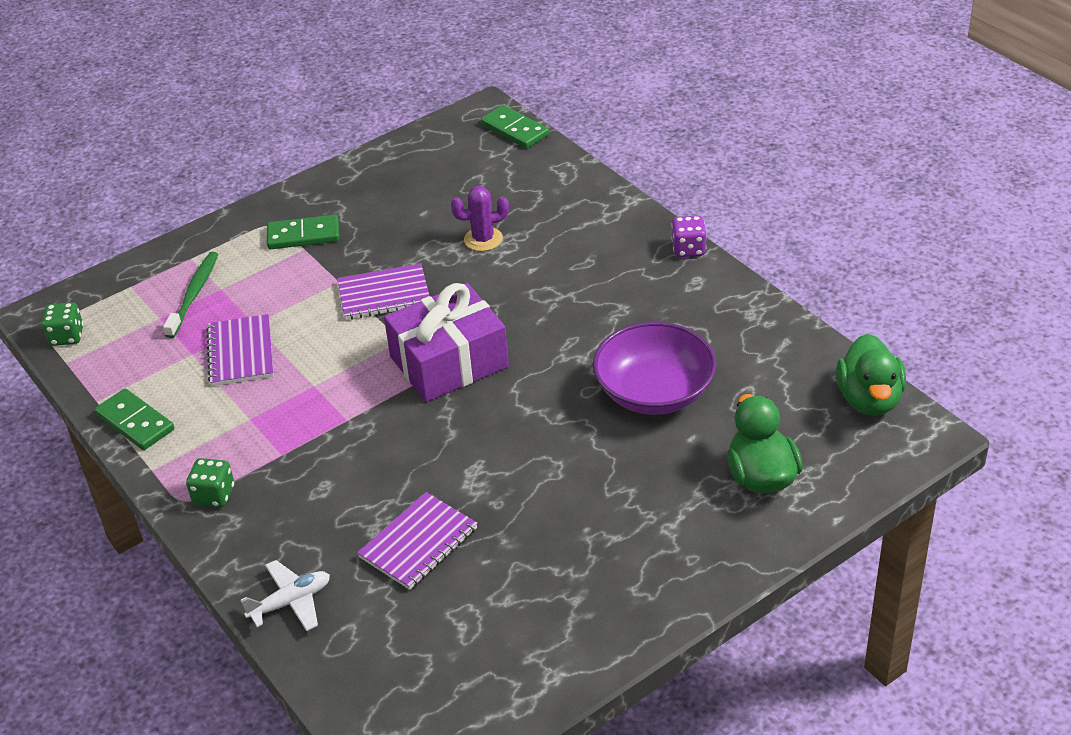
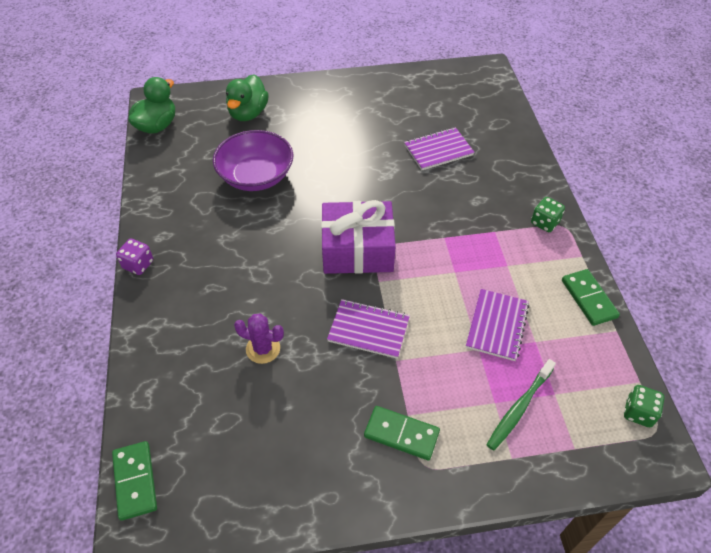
camera: 155 degrees left, 10 degrees up
white plane [241,560,330,631] -> none

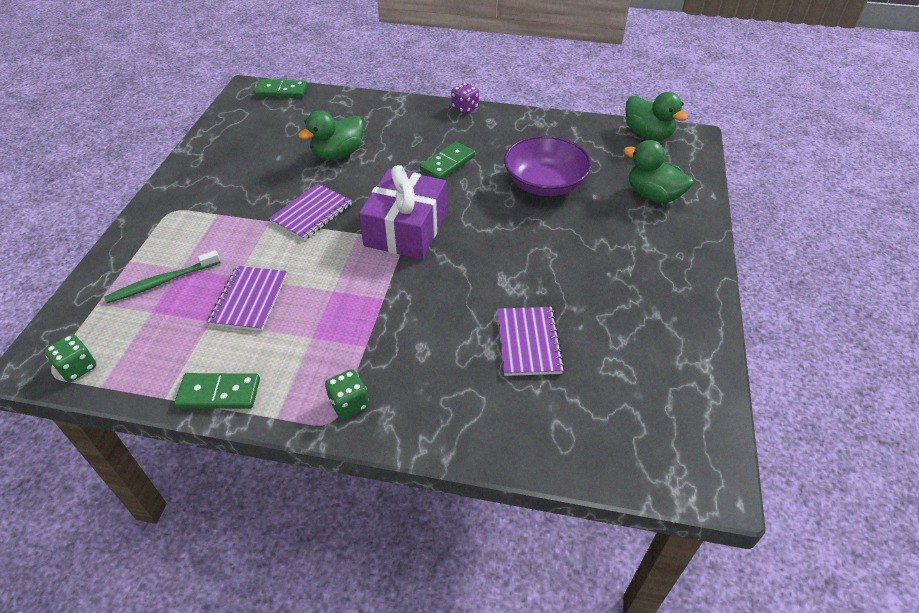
camera: 110 degrees right, 5 degrees down
purple cactus [234,314,284,364] -> green duck [298,110,363,160]
green domino [364,406,440,460] -> green domino moved to [420,141,475,179]
purple notebook [466,289,529,361] -> purple notebook turned 60 degrees clockwise [208,266,287,331]
green toothbrush [486,359,556,450] -> green toothbrush turned 90 degrees counterclockwise [104,250,221,303]

